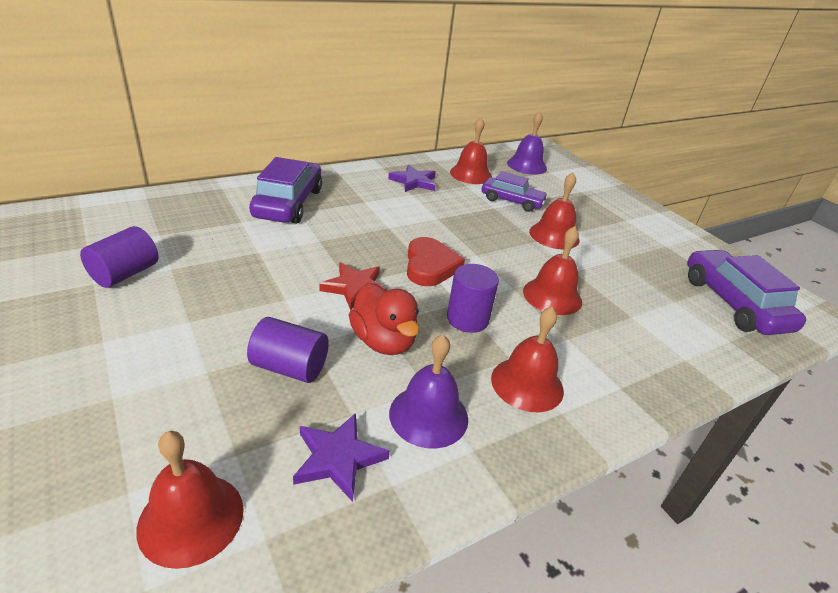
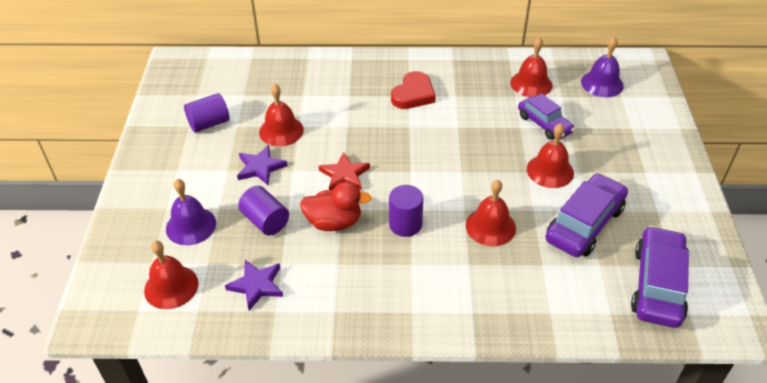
camera: 35 degrees right, 10 degrees up
purple car [249,157,322,223] -> purple car moved to [545,173,628,257]
red duck [349,283,419,355] -> red duck turned 90 degrees counterclockwise [300,181,372,231]
purple star [388,164,436,192] -> purple star moved to [237,145,287,185]
purple bell [389,334,468,449] -> purple bell moved to [166,179,216,245]
red heart [407,237,465,286] -> red heart moved to [391,71,436,109]
red bell [491,307,564,412] -> red bell moved to [259,84,304,146]

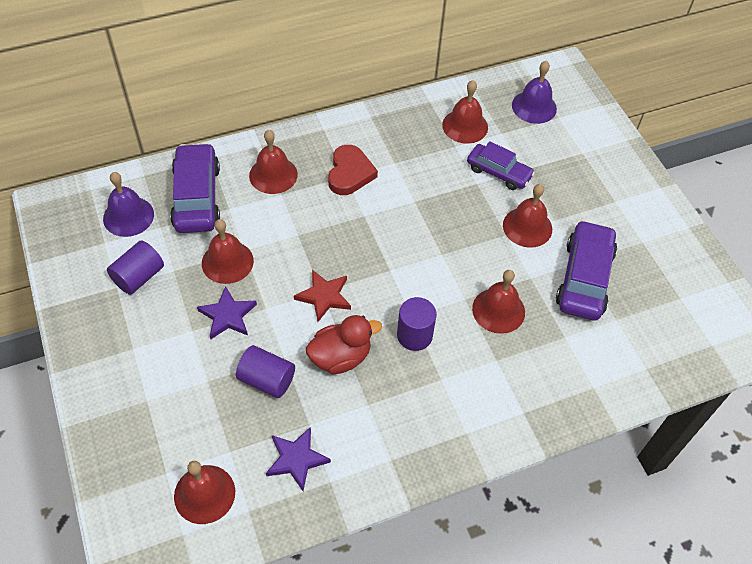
camera: 25 degrees left, 10 degrees up
purple bell [166,179,216,245] -> purple bell moved to [103,172,154,237]
purple car [631,226,689,328] -> purple car moved to [170,143,220,233]
none -> red bell [249,130,298,194]

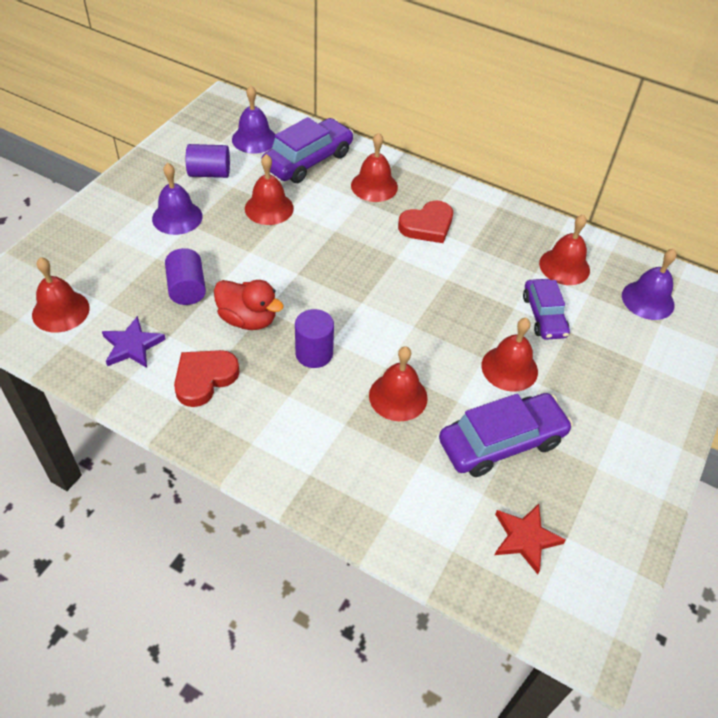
camera: 50 degrees right, 5 degrees down
purple star [197,286,257,339] -> none
red star [294,270,351,322] -> red star moved to [495,504,566,574]
none -> purple bell [152,163,203,235]
none -> red heart [174,350,240,407]

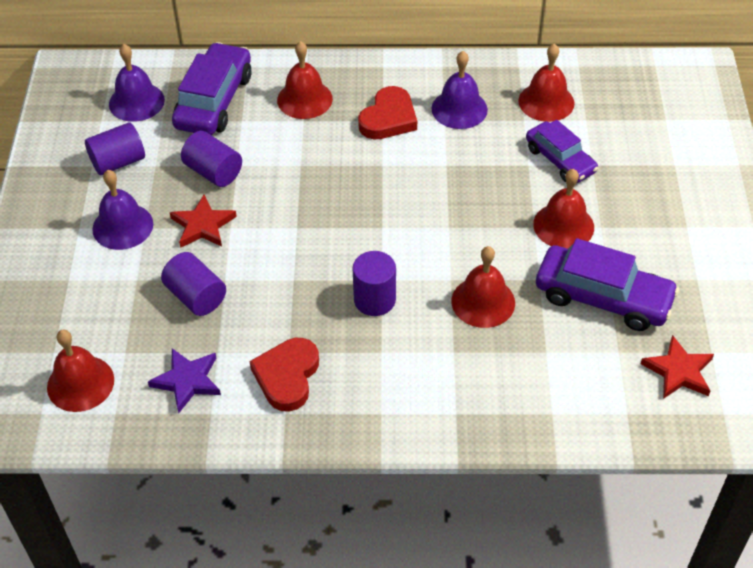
camera: 25 degrees left, 0 degrees up
red duck [214,280,284,330] -> none
red bell [245,154,294,225] -> purple cylinder [181,131,242,187]
purple car [439,393,573,477] -> purple car turned 75 degrees clockwise [536,238,679,331]
purple bell [622,249,677,320] -> purple bell moved to [431,51,488,129]
none -> red star [170,194,237,248]

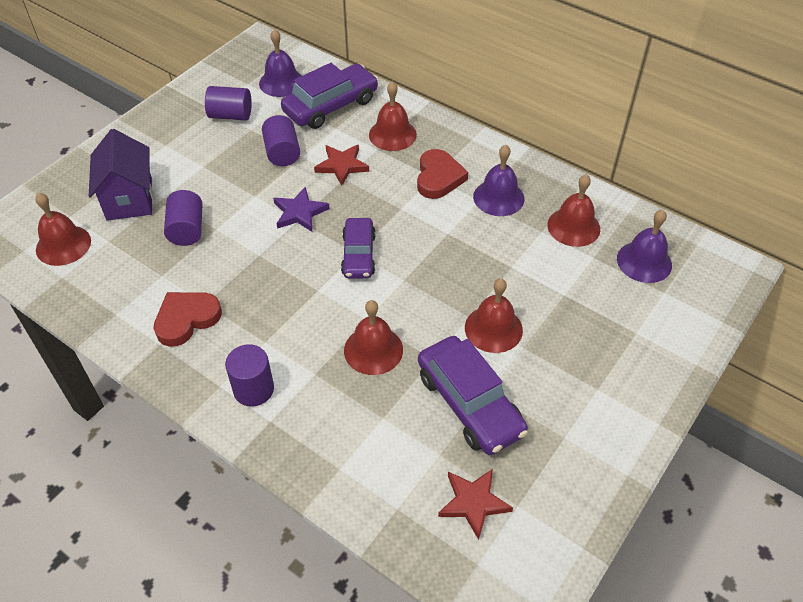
camera: 35 degrees right, 0 degrees up
purple bell [92,170,153,250] -> purple bell moved to [617,210,672,283]
purple star [148,348,221,413] -> purple star moved to [273,187,330,232]
red star [170,194,237,248] -> red star moved to [314,145,369,186]
purple cylinder [353,251,396,316] -> purple cylinder moved to [225,344,274,407]
red heart [358,86,417,139] -> red heart turned 60 degrees counterclockwise [417,149,468,199]
purple car [526,120,598,183] -> purple car moved to [341,218,376,278]
none -> purple house [89,129,153,221]

